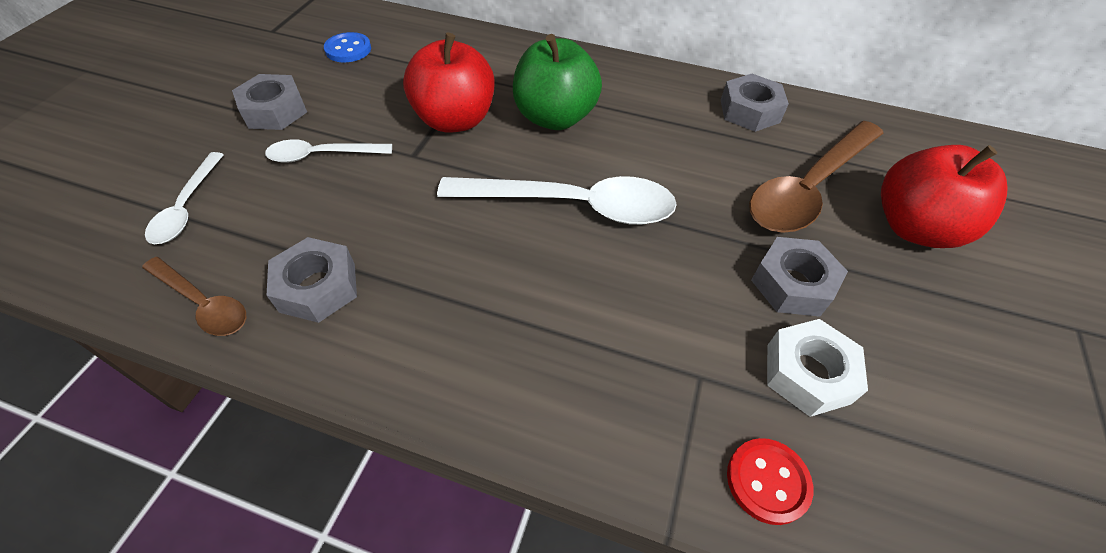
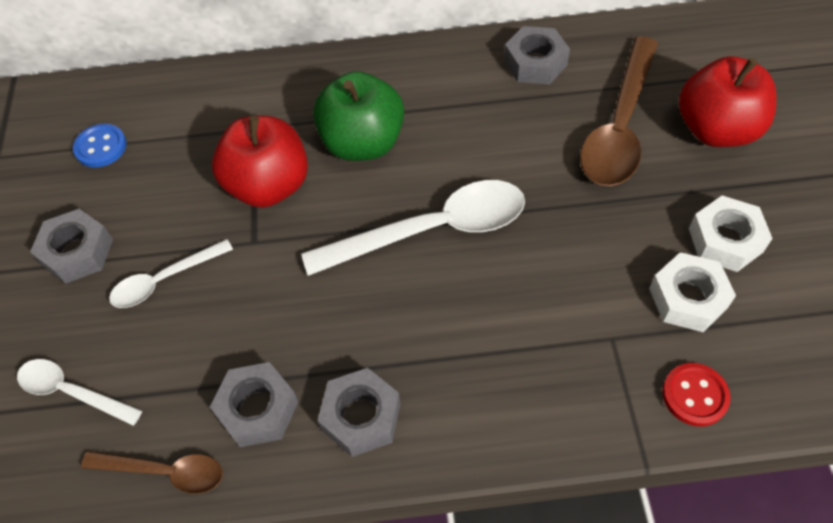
camera: 20 degrees left, 5 degrees up
white spoon [145,152,224,244] -> white spoon turned 135 degrees clockwise [17,359,142,426]
grey nut [751,237,848,317] -> grey nut moved to [318,368,401,457]
none -> white nut [689,196,773,272]

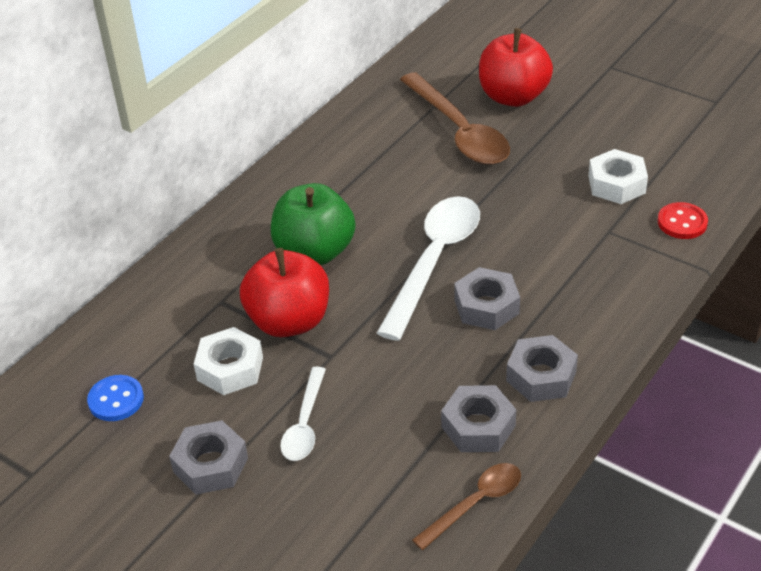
camera: 50 degrees left, 15 degrees down
white spoon [17,359,142,426] -> none
grey nut [504,26,570,84] -> grey nut moved to [454,267,520,330]
white nut [689,196,773,272] -> white nut moved to [194,327,263,395]

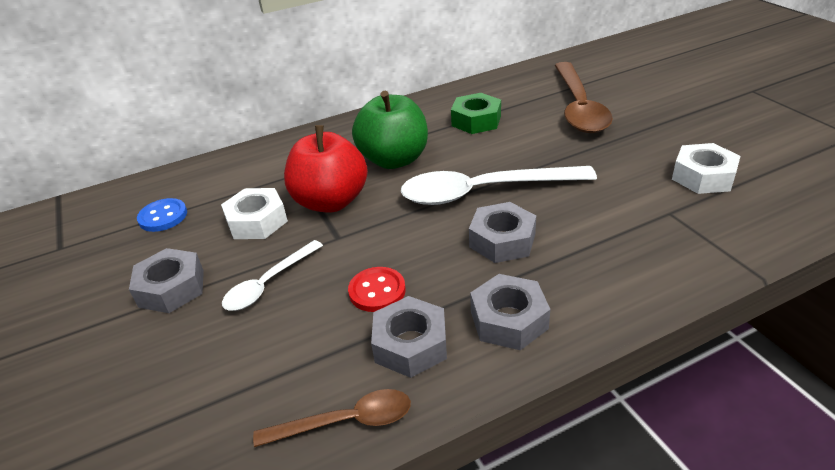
camera: 30 degrees right, 5 degrees down
white spoon [377,196,480,341] -> white spoon turned 150 degrees counterclockwise [401,166,597,205]
red apple [479,28,553,107] -> none
red button [658,202,708,239] -> red button moved to [348,267,406,312]
none -> green nut [451,93,501,134]

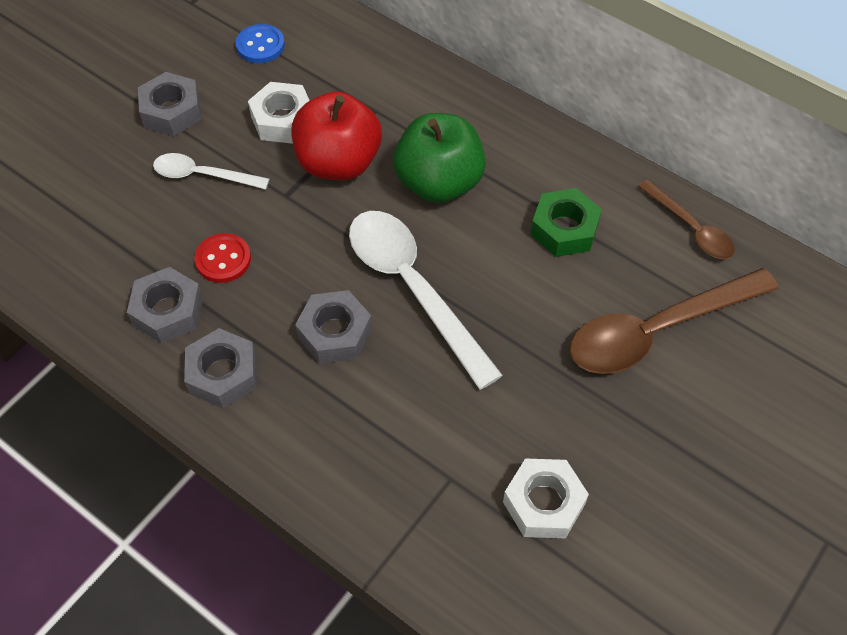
camera: 60 degrees right, 20 degrees up
brown spoon [253,389,411,447] -> brown spoon moved to [638,180,735,259]

